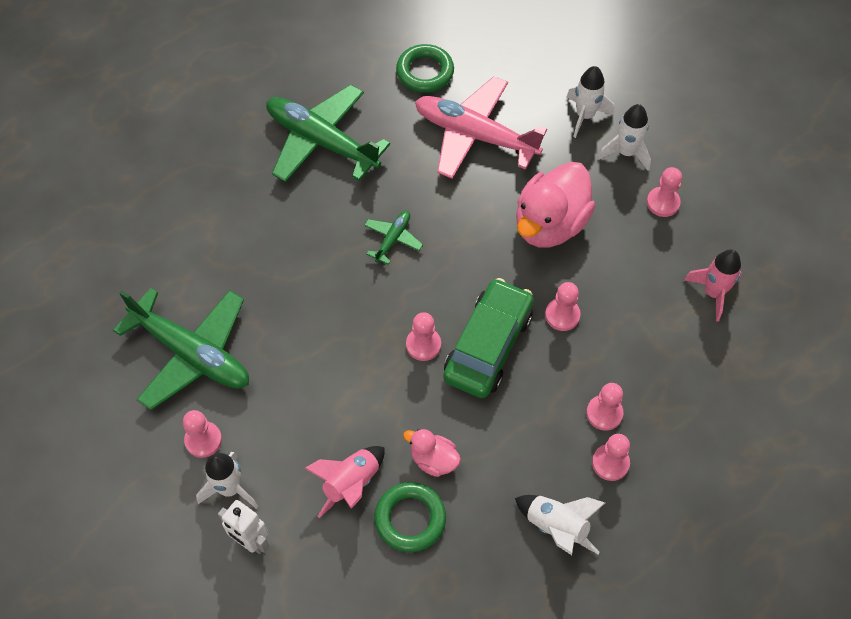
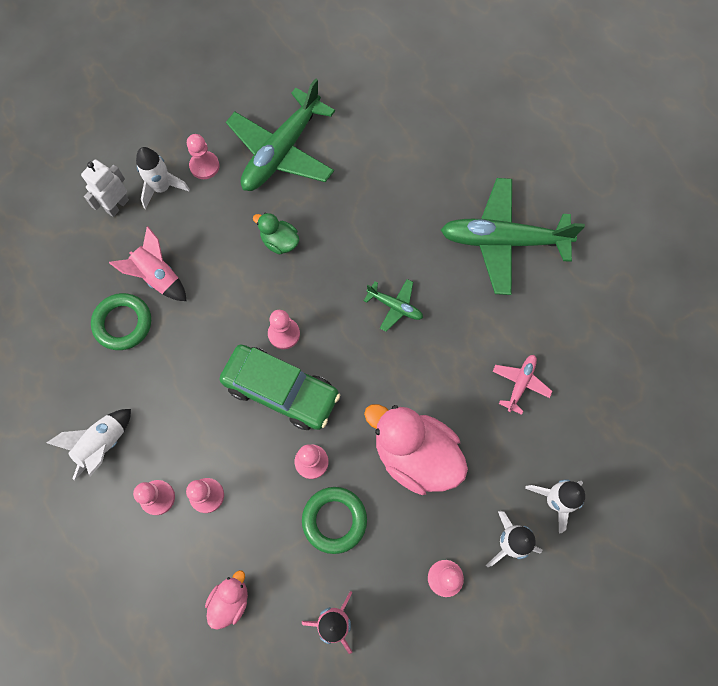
camera: 90 degrees right, 10 degrees up
green plane [266,85,390,182] -> green plane turned 120 degrees counterclockwise [441,178,585,295]
green ring [396,44,454,93] -> green ring moved to [302,487,367,554]
pink duck [403,429,461,477] -> pink duck moved to [205,570,248,630]
pink plane [415,76,547,179] -> pink plane [492,355,553,415], size x0.46
none -> green duck [253,213,299,254]

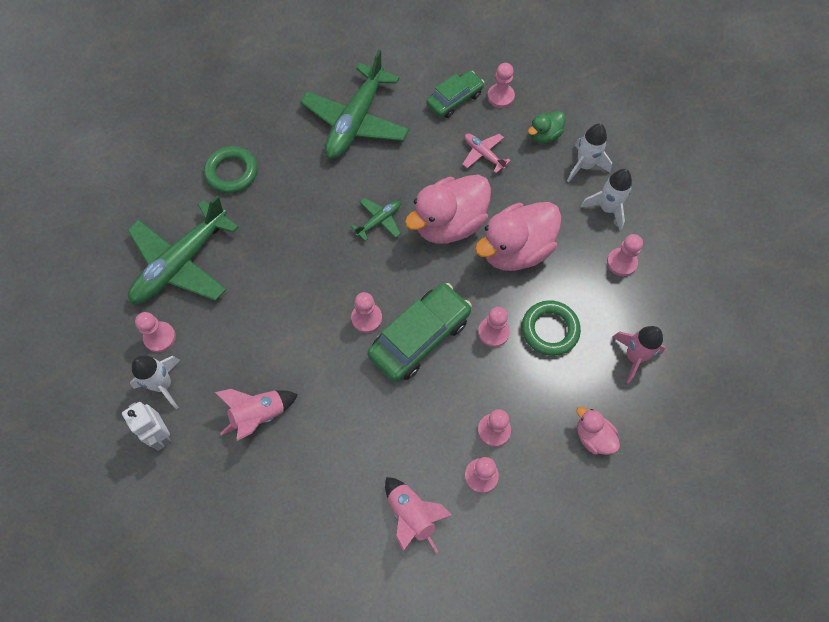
camera: 70 degrees left, 5 degrees down
white rocket [47,409,131,480] -> pink rocket [385,477,453,553]
green ring [91,293,151,350] -> green ring moved to [204,146,258,193]
green plane [226,78,335,191] -> green plane turned 75 degrees clockwise [128,196,239,304]
green duck [253,213,299,254] -> green duck moved to [528,111,565,143]
none -> pink duck [405,175,491,244]
none -> green car [426,71,484,118]
none -> pink pawn [487,63,515,108]

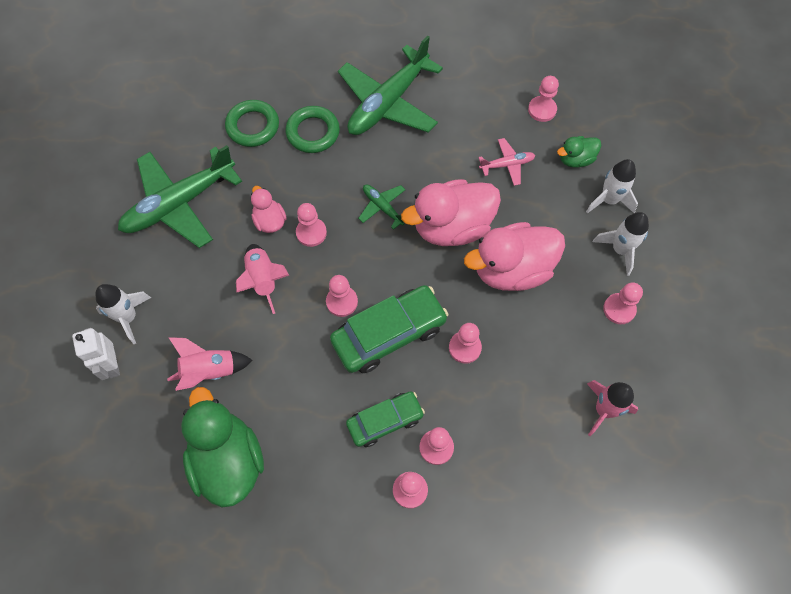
camera: 15 degrees right, 0 degrees up
pink pawn [135,312,176,352] -> pink pawn moved to [296,203,327,247]
green plane [351,198,401,241] -> green plane turned 105 degrees counterclockwise [358,184,405,230]
pink rocket [385,477,453,553] -> pink rocket moved to [236,244,289,314]
green car [426,71,484,118] -> green car moved to [346,392,425,447]
pink plane [462,133,511,173] -> pink plane turned 105 degrees clockwise [478,138,536,186]
green ring [522,300,581,356] -> green ring moved to [285,106,340,153]
pink duck [577,406,620,455] -> pink duck moved to [251,186,287,233]
none -> green duck [181,387,264,507]

